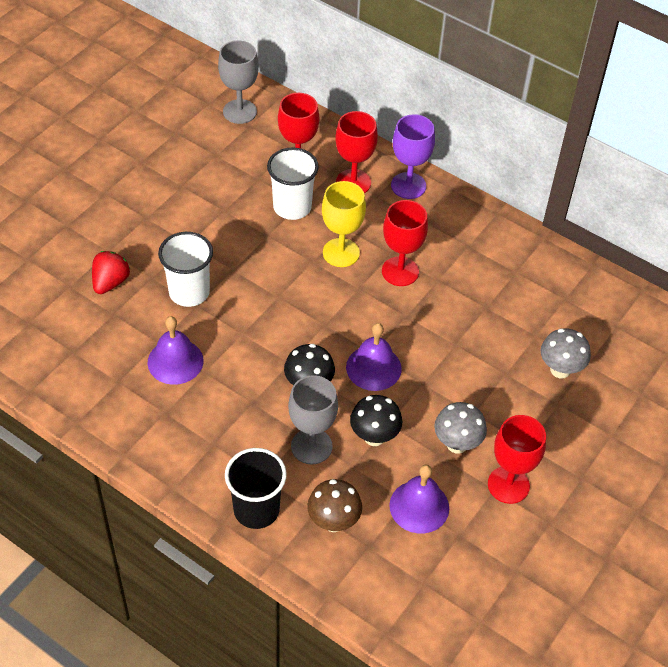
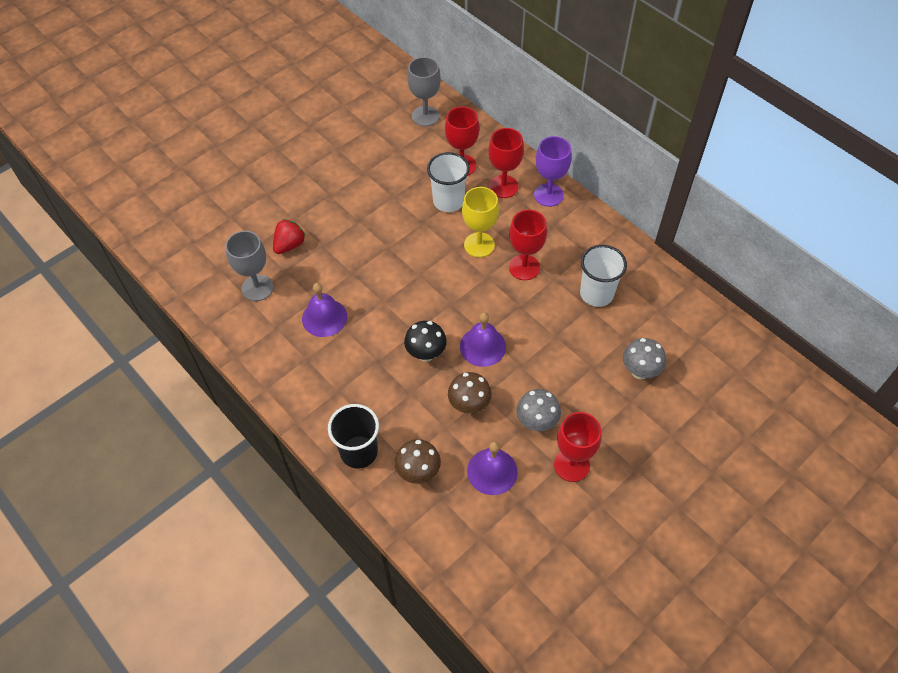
camera: 15 degrees right, 5 degrees up
white cup [158,232,213,307] -> white cup moved to [580,245,627,307]
grey goblet [288,375,338,464] -> grey goblet moved to [226,231,273,301]
black mushroom [350,395,403,446] -> brown mushroom [448,372,492,414]

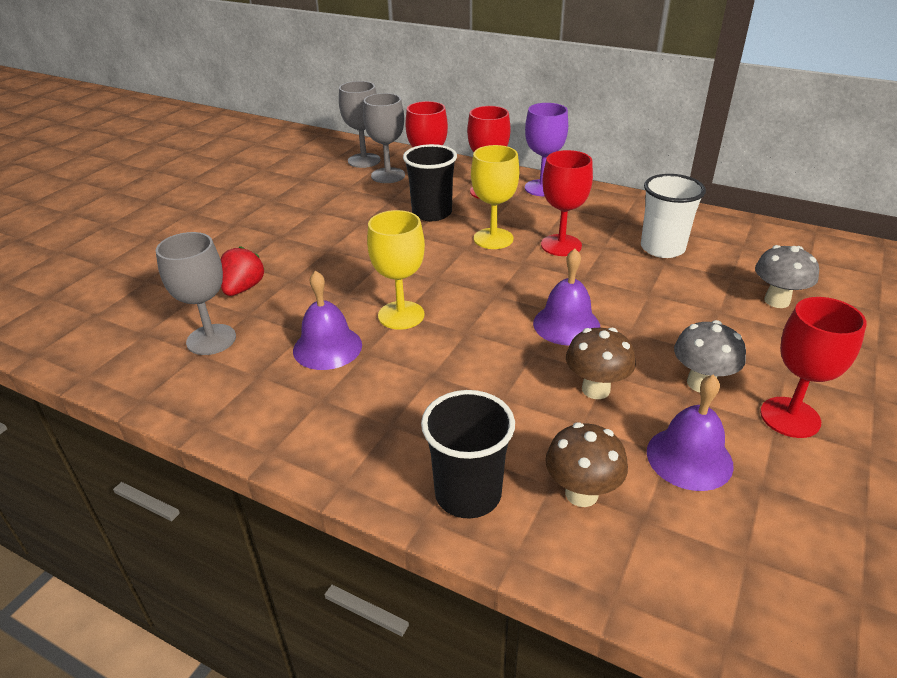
camera: 20 degrees left, 20 degrees down
black mushroom [404,321,447,362] -> none
white cup [427,152,470,212] -> black cup [403,144,457,221]
none -> grey goblet [363,93,405,183]
none -> yellow goblet [367,210,425,330]

